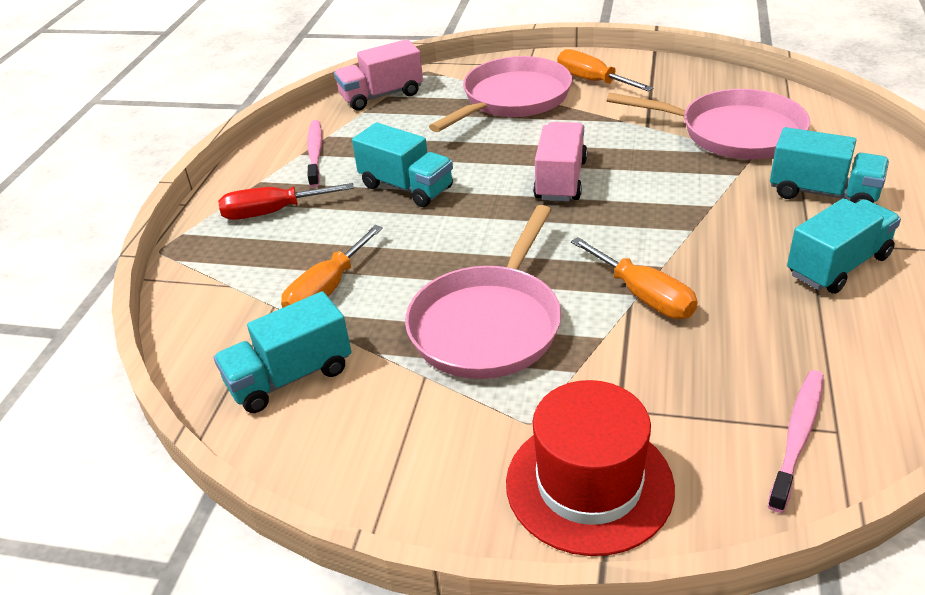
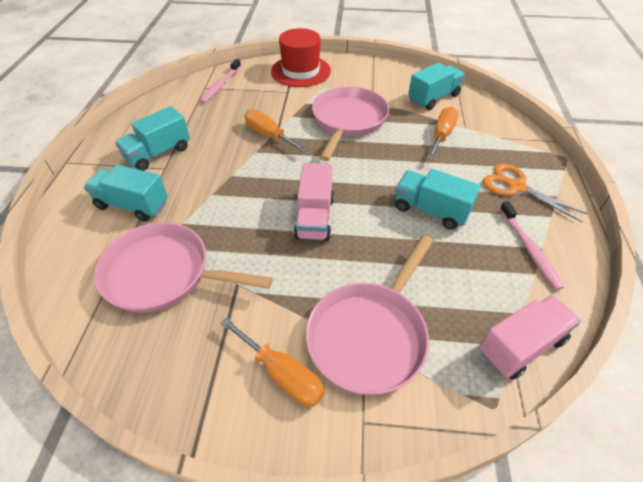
camera: 170 degrees right, 10 degrees up
red screwdriver [218,183,354,220] -> orange scissors [483,164,588,222]

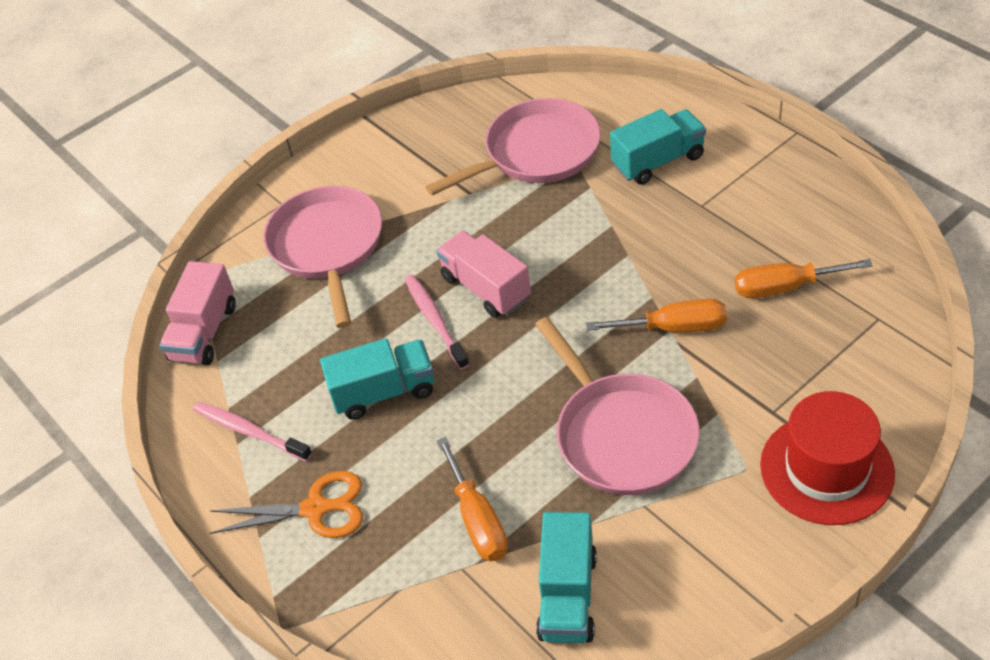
camera: 140 degrees right, 0 degrees up
turquoise truck [115,106,190,171] -> none
pink toothbrush [200,59,241,103] -> pink toothbrush moved to [405,275,470,370]
orange screwdriver [220,317,324,407] -> orange screwdriver moved to [735,259,873,298]

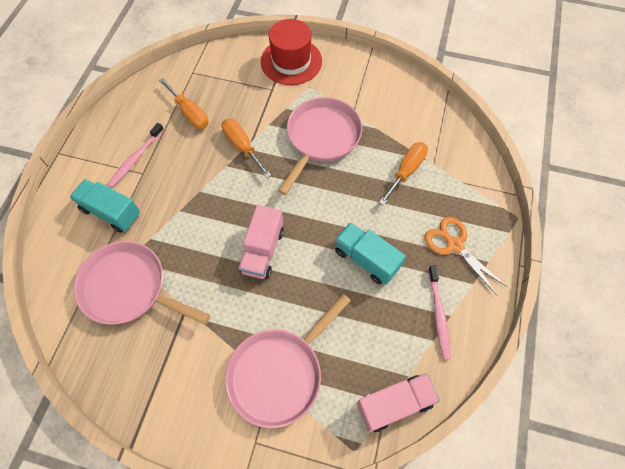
camera: 130 degrees left, 15 degrees up
pink toothbrush [405,275,470,370] -> pink toothbrush moved to [107,123,164,188]
turquoise truck [536,512,597,643] -> none

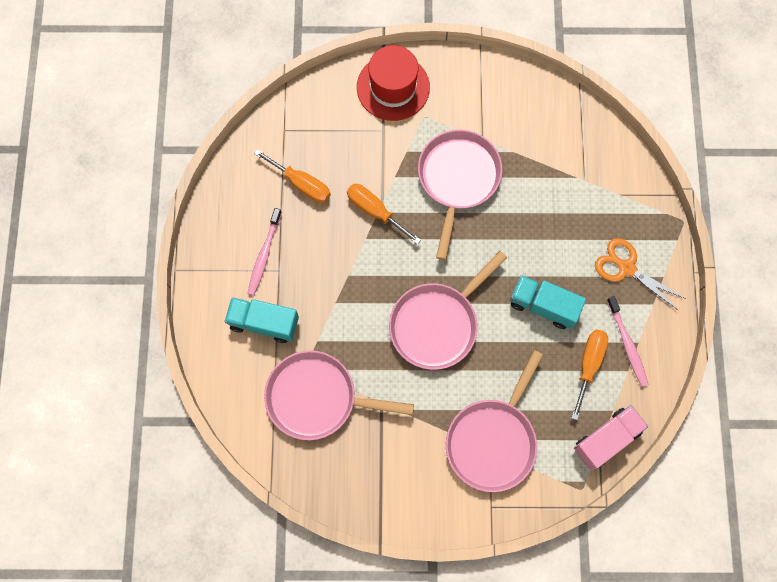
camera: 15 degrees left, 10 degrees up
pink truck [238,205,284,279] -> pink pan [389,251,507,370]
orange screwdriver [379,142,428,206] -> orange screwdriver moved to [571,330,608,420]

